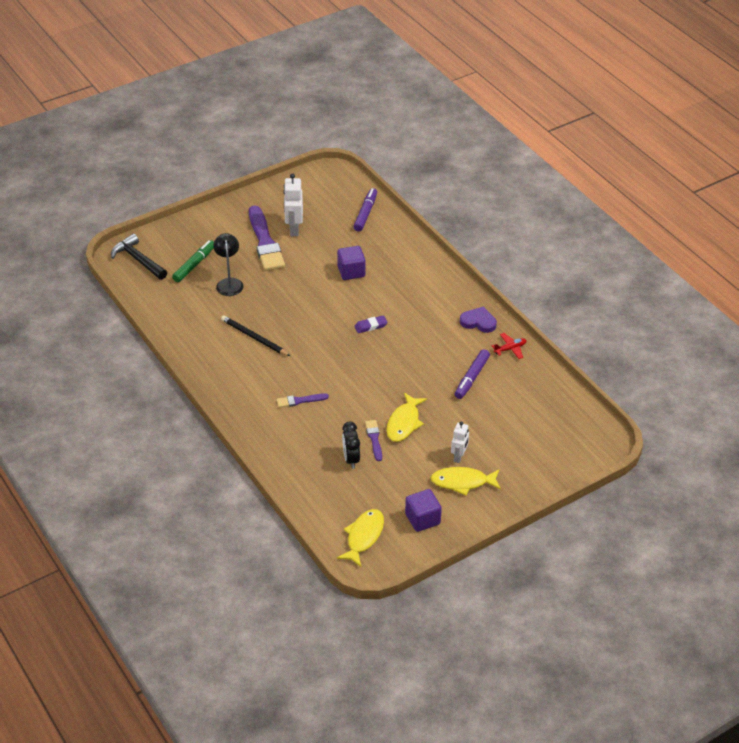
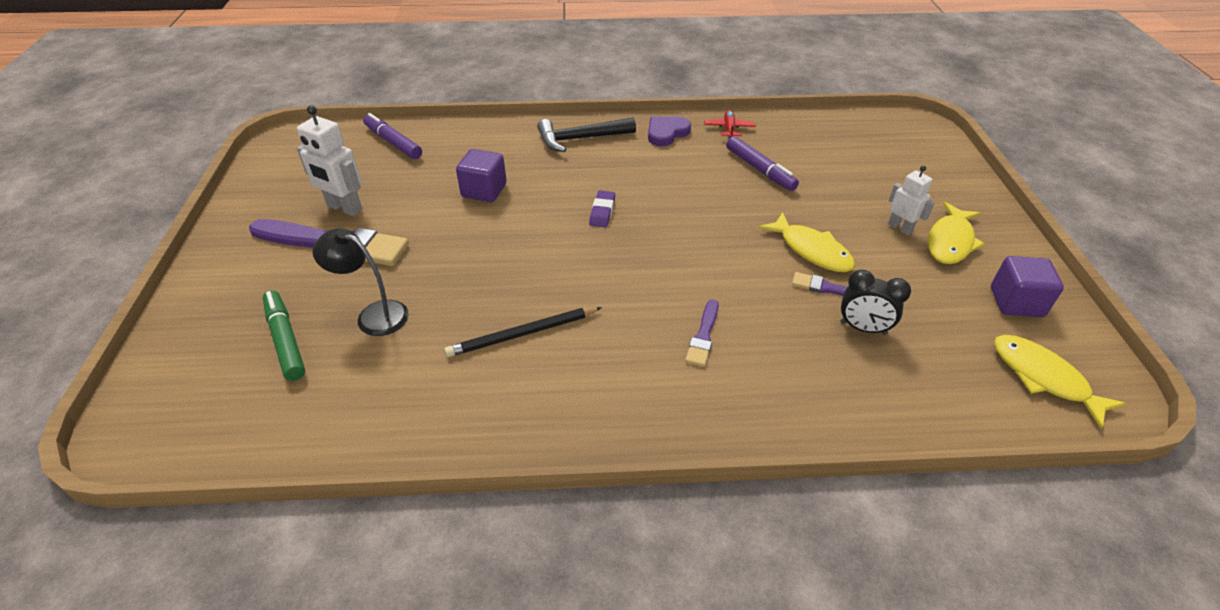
camera: 60 degrees left, 0 degrees up
black hammer [111,234,167,280] -> black hammer moved to [537,117,636,152]

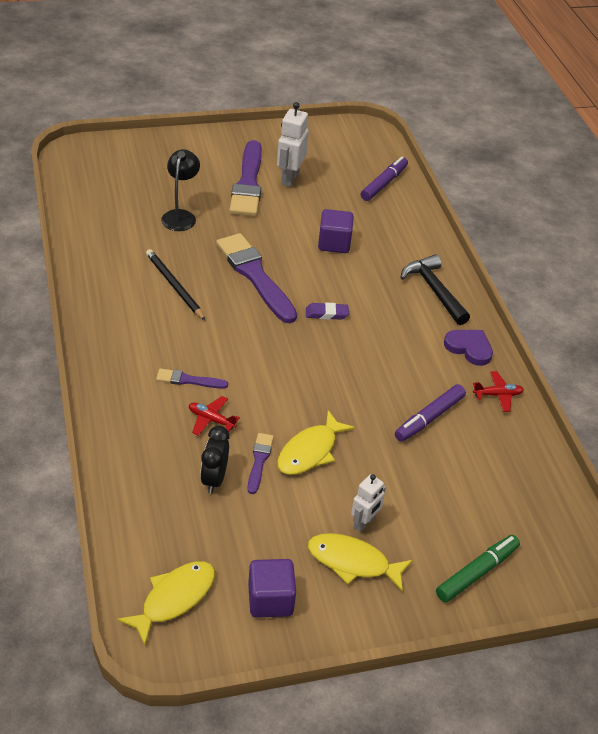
camera: 75 degrees right, 0 degrees up
green marker [263,290,305,381] -> green marker moved to [436,535,520,602]
none -> red plane [189,396,240,436]
none -> purple brush [216,233,297,323]

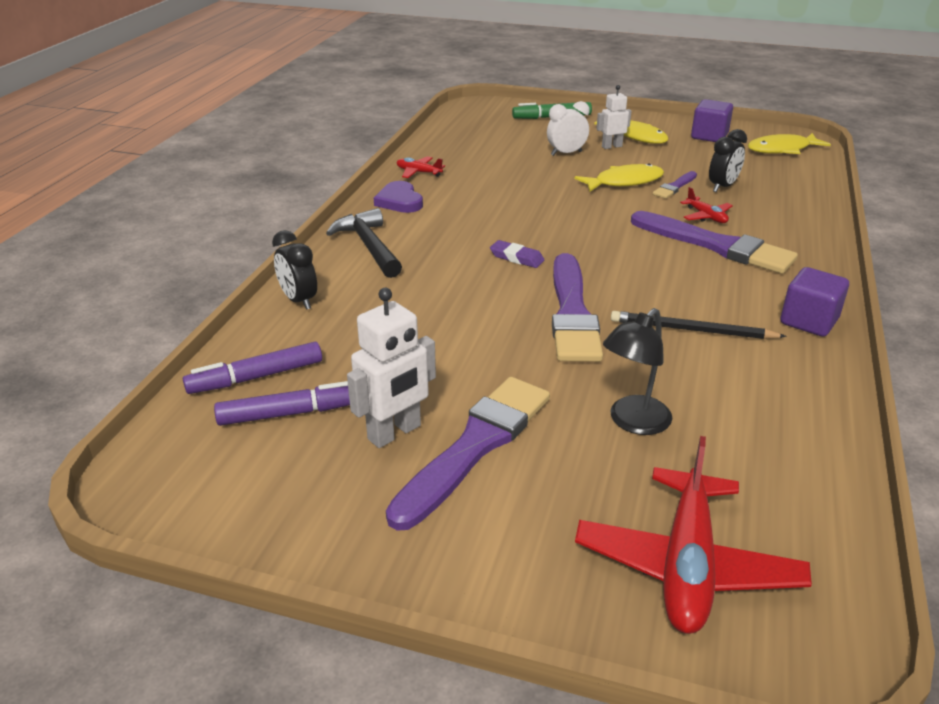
camera: 145 degrees left, 10 degrees down
black pencil [146,249,206,321] -> black pencil turned 105 degrees clockwise [611,311,787,339]
purple brush [156,368,228,389] -> purple brush [631,211,798,274], size x2.10
purple cube [318,209,354,253] -> purple cube moved to [780,267,849,337]
purple marker [395,384,466,442] -> purple marker moved to [214,381,350,426]
black hammer [400,254,470,325] -> black hammer turned 150 degrees clockwise [326,208,402,278]
none -> black clock [272,230,317,310]
none -> white clock [547,101,589,156]
none -> red plane [575,436,812,634]

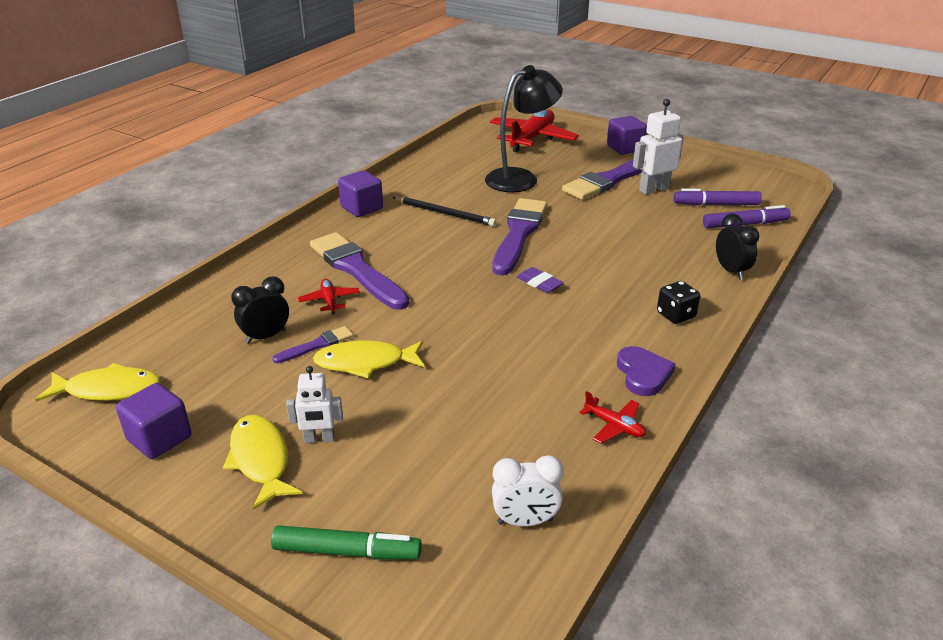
camera: 165 degrees left, 0 degrees up
black hammer [326,208,402,278] -> black dice [657,281,700,324]
white clock [547,101,589,156] -> white clock moved to [492,455,564,527]
black lamp [603,308,672,435] -> black lamp [485,65,563,192], size x1.53
none -> purple cube [607,116,647,155]

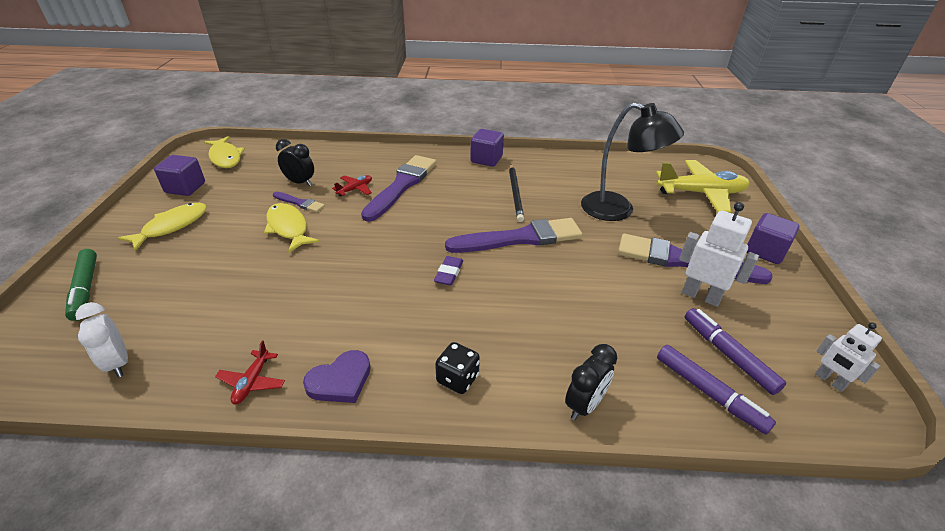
camera: 60 degrees right, 5 degrees up
white robot [286,366,343,443] -> white robot moved to [815,323,882,392]
red plane [490,109,579,152] -> yellow plane [656,160,750,213]

